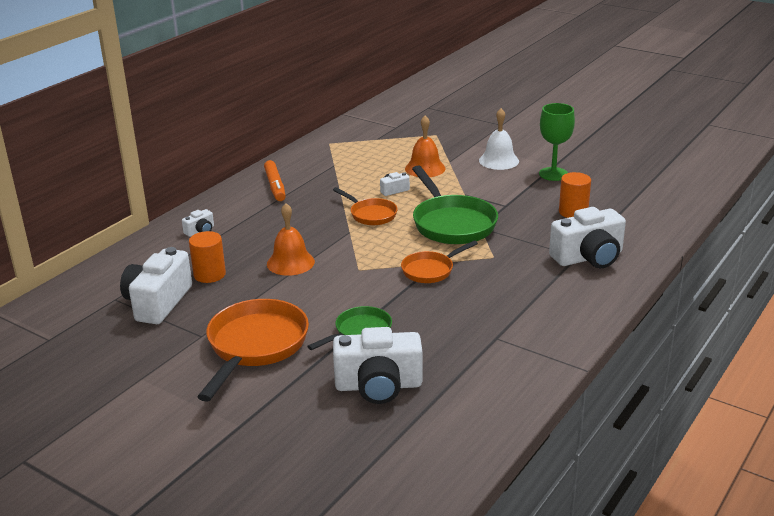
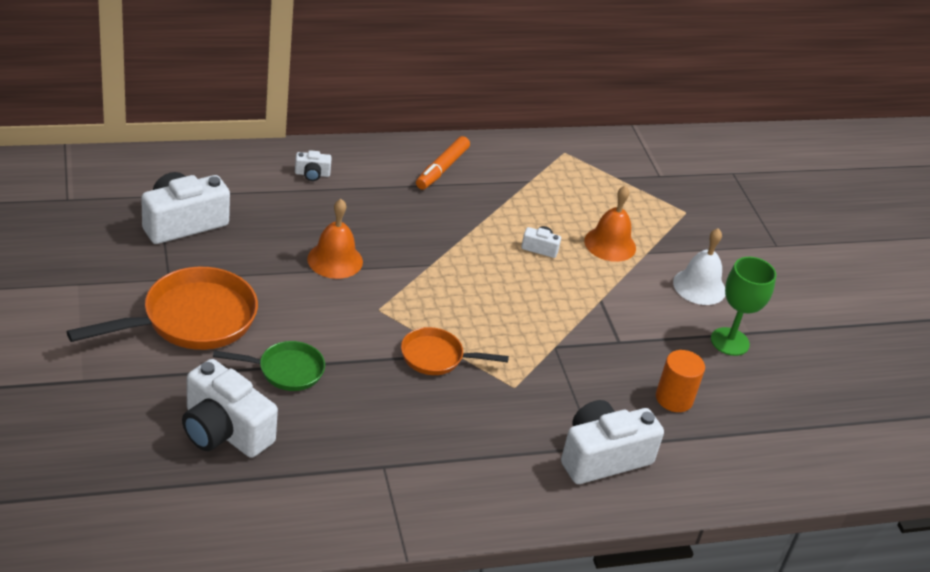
camera: 35 degrees right, 10 degrees up
orange cylinder [189,231,226,283] -> none
orange pan [333,187,398,225] -> none
green pan [412,165,498,244] -> none
white camera [549,207,626,268] -> white camera turned 135 degrees clockwise [561,400,664,484]

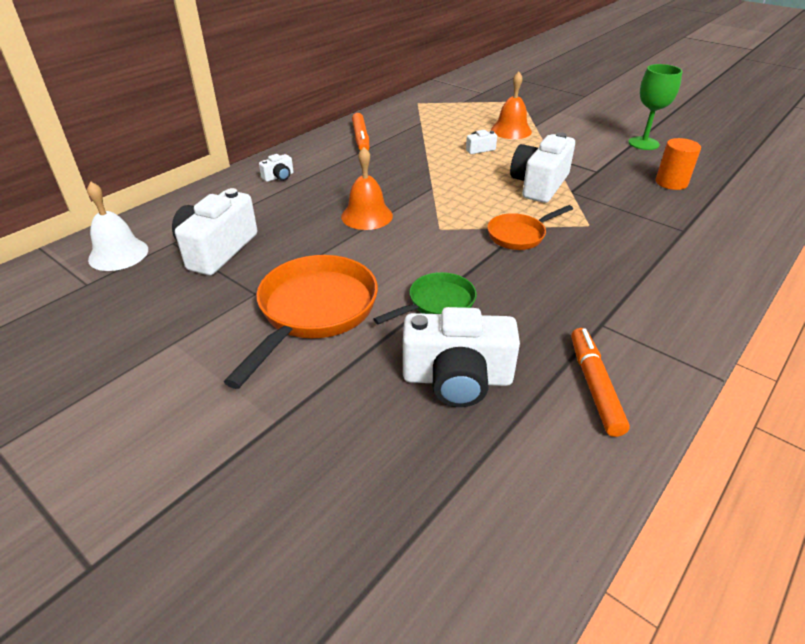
camera: 30 degrees left, 0 degrees up
white camera [561,400,664,484] -> white camera moved to [510,132,575,203]
white bell [673,228,725,305] -> white bell moved to [87,182,148,271]
none -> orange marker [571,328,630,437]

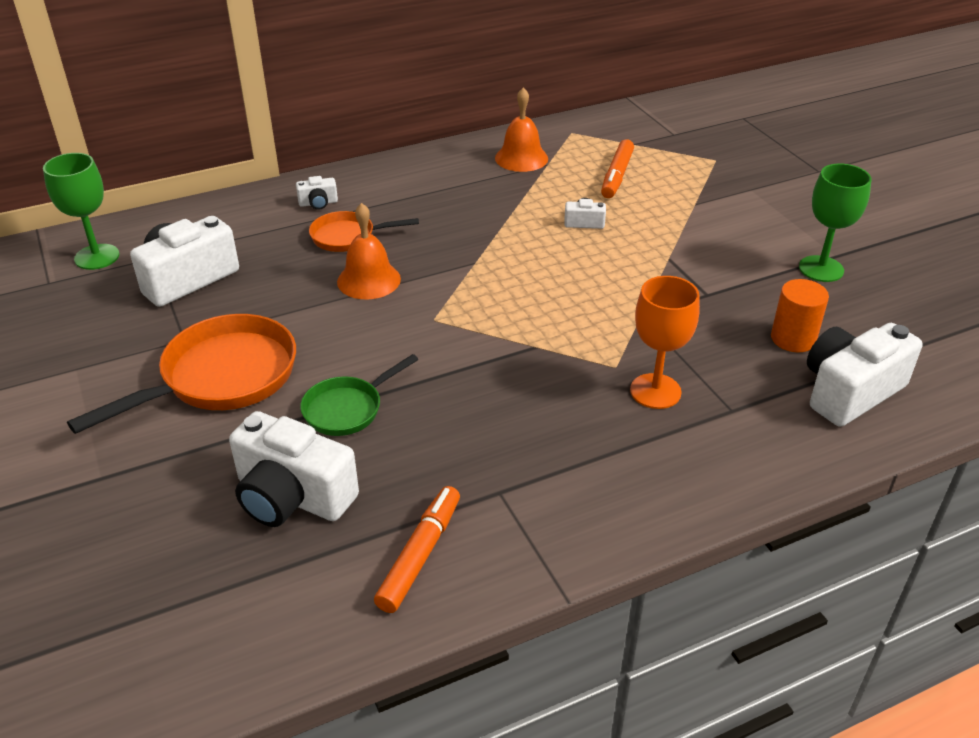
camera: 25 degrees right, 0 degrees up
white bell [87,182,148,271] -> green goblet [43,153,119,270]
orange marker [352,113,370,150] -> orange marker moved to [601,139,634,198]
green pan [373,272,477,324] -> green pan turned 150 degrees clockwise [300,354,418,436]
orange pan [487,205,573,250] -> orange pan moved to [309,211,419,252]
orange bell [491,72,532,139] -> orange bell moved to [495,87,548,172]
white camera [510,132,575,203] -> white camera moved to [807,323,922,427]
none -> orange goblet [630,276,700,409]

